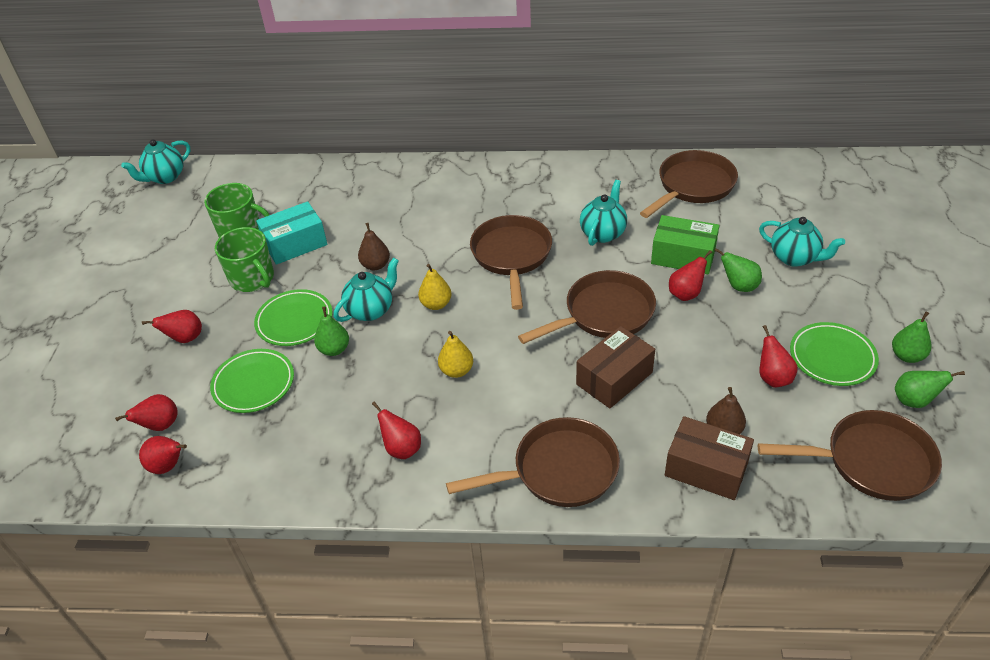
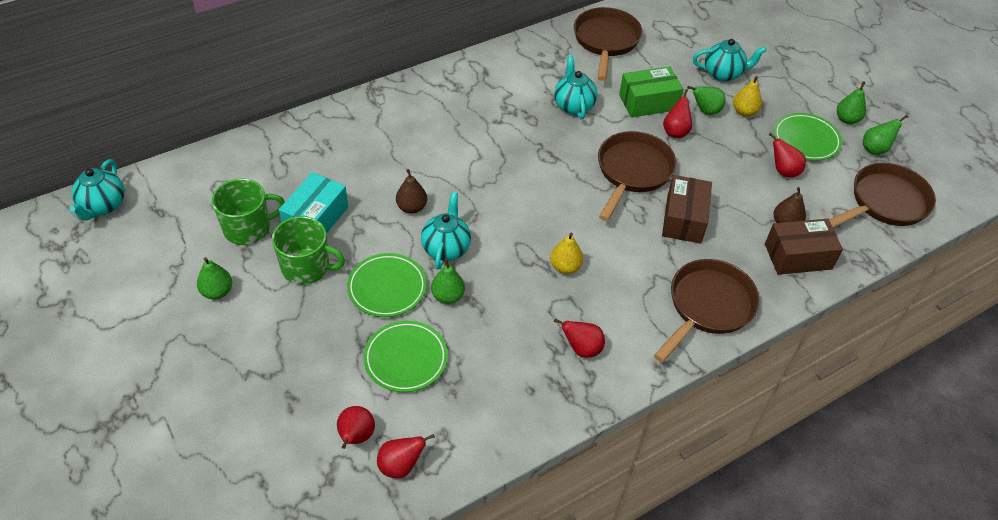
camera: 40 degrees left, 5 degrees up
red pear [142,310,202,343] -> none
yellow pear [418,264,451,310] -> yellow pear moved to [733,76,762,117]
brown pan [470,215,552,310] -> none
none -> green pear [197,257,232,299]

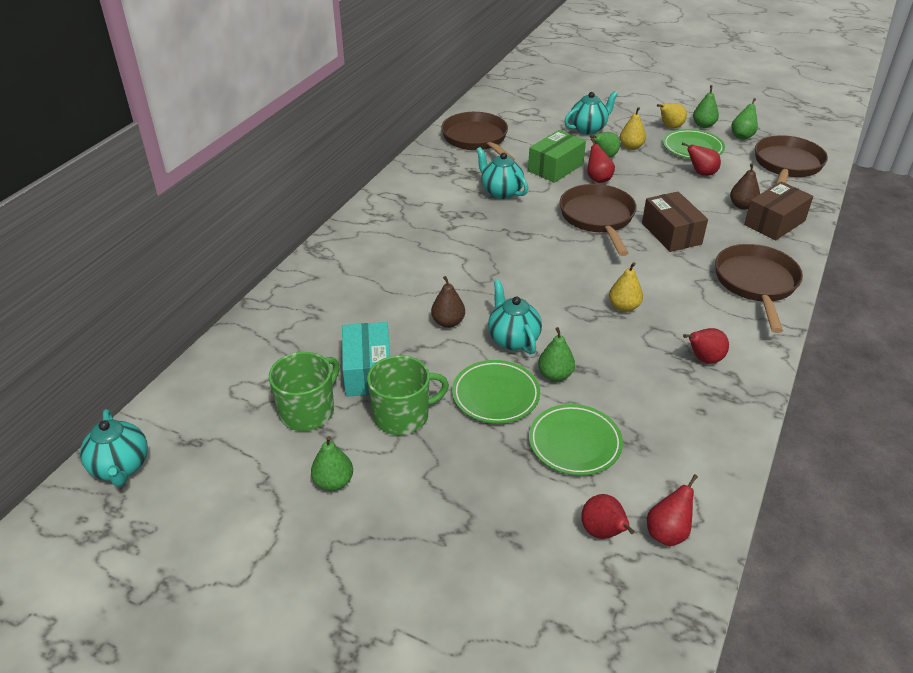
camera: 30 degrees left, 10 degrees down
none -> yellow pear [657,103,687,128]

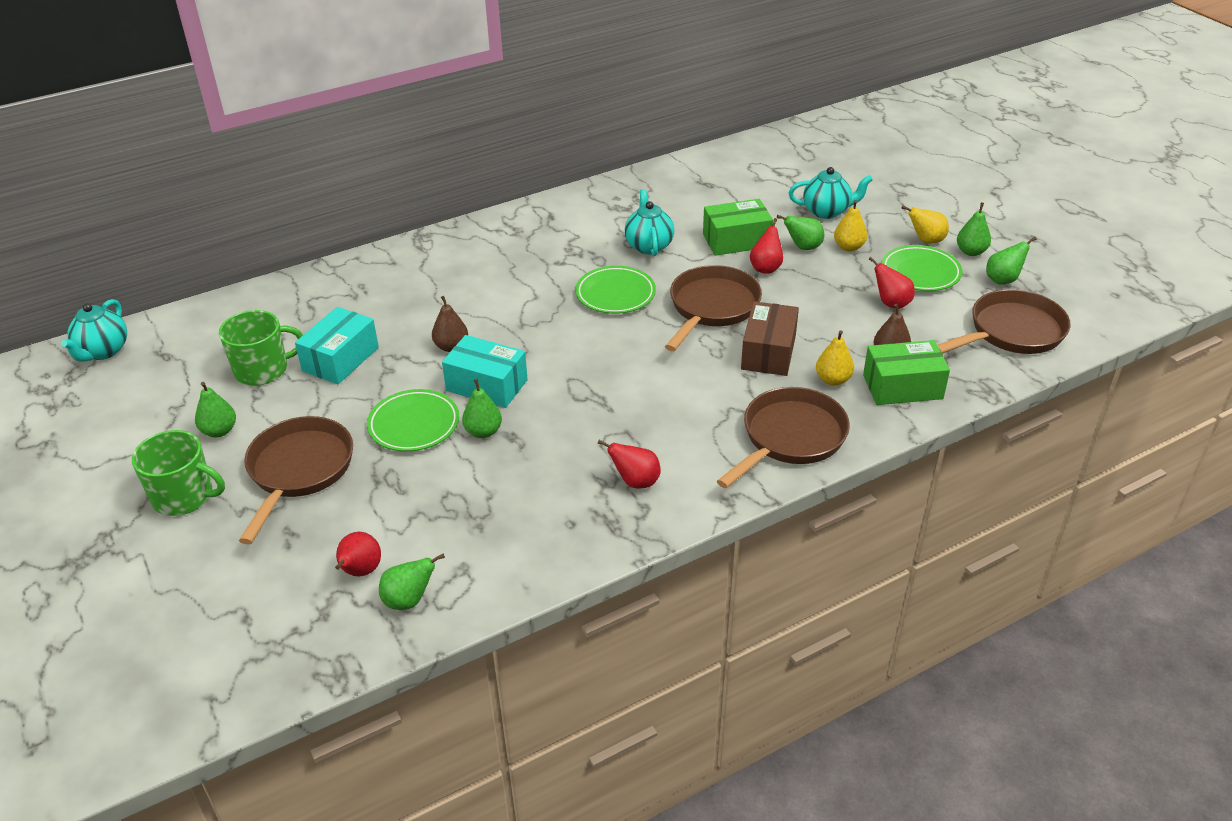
camera: 35 degrees right, 0 degrees up
green mug [367,355,449,435] -> green mug moved to [132,430,225,516]
brown pan [441,112,515,160] -> brown pan moved to [239,416,353,545]
turquoise teapot [488,280,542,355] -> turquoise box [442,335,528,408]
green plate [529,404,623,476] -> green plate moved to [575,266,656,314]
yellow pear [609,262,643,312] -> yellow pear moved to [816,330,854,386]
red pear [647,474,698,546] -> green pear [379,553,445,610]
brown box [744,181,813,240] -> green box [863,340,950,405]

